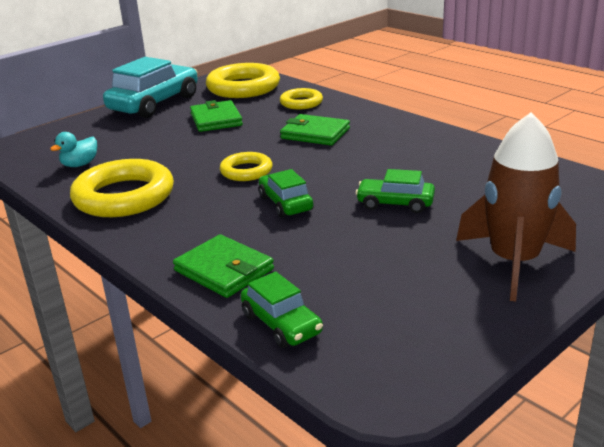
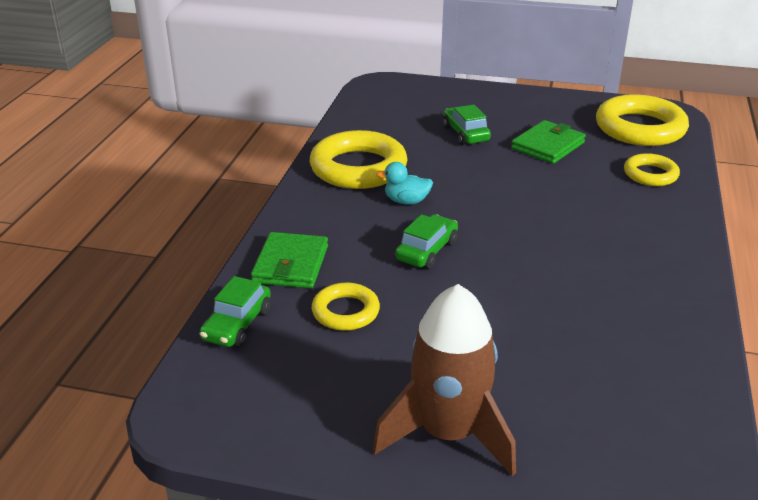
camera: 55 degrees right, 5 degrees up
turquoise duck [50,132,97,167] -> turquoise duck moved to [376,162,433,204]
turquoise car [103,57,198,118] -> none
yellow ring [220,152,273,181] -> yellow ring moved to [312,283,380,331]
green wallet [280,114,350,146] -> none
green car [355,169,435,213] -> green car moved to [443,105,491,145]

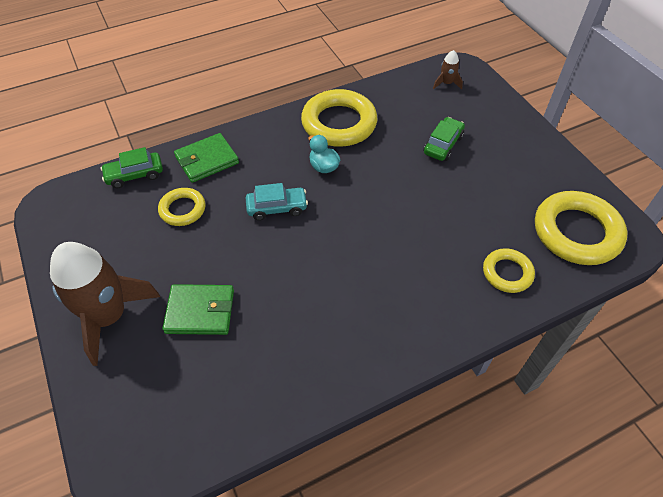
camera: 50 degrees right, 20 degrees up
green car [395,214,458,269] -> turquoise car [246,183,308,221]
green wallet [511,120,586,164] -> green wallet moved to [162,284,234,335]
none -> brown rocket [433,50,463,89]

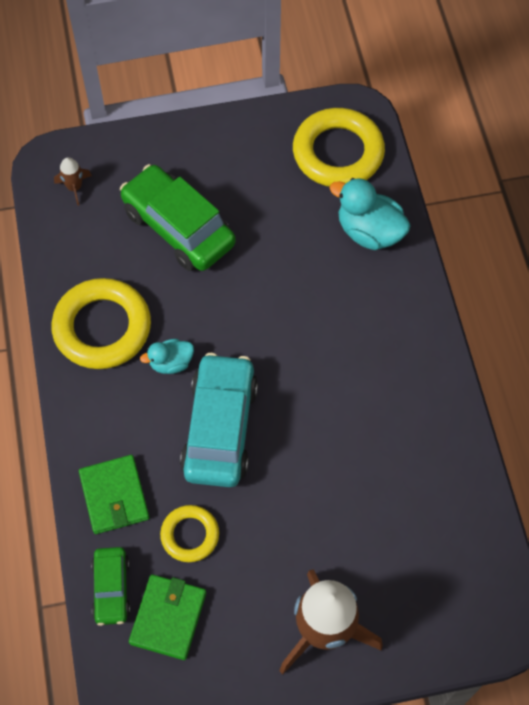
camera: 75 degrees left, 10 degrees up
green wallet [162,284,234,335] -> green wallet moved to [129,574,206,660]
turquoise car [246,183,308,221] -> turquoise car [180,353,258,487], size x1.86
green car [423,117,465,161] -> green car [120,164,236,271], size x1.86
yellow ring [483,248,535,293] -> turquoise duck [330,178,411,250]

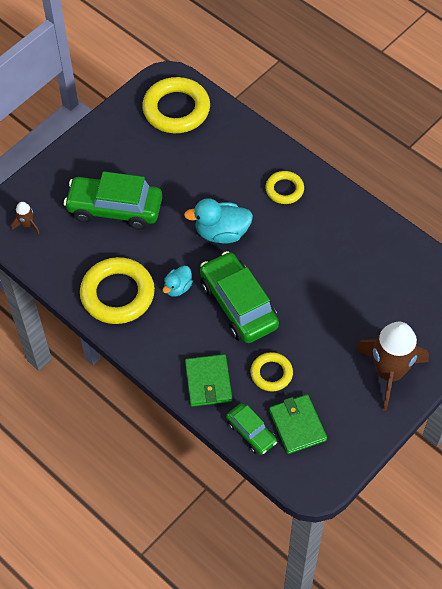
camera: 35 degrees left, 5 degrees down
green wallet [79,455,149,534] -> green wallet turned 45 degrees clockwise [185,354,232,407]
turquoise car [180,353,258,487] -> green car [200,251,279,343]
turquoise duck [330,178,411,250] -> turquoise duck moved to [184,198,253,244]
none -> yellow ring [265,171,304,204]

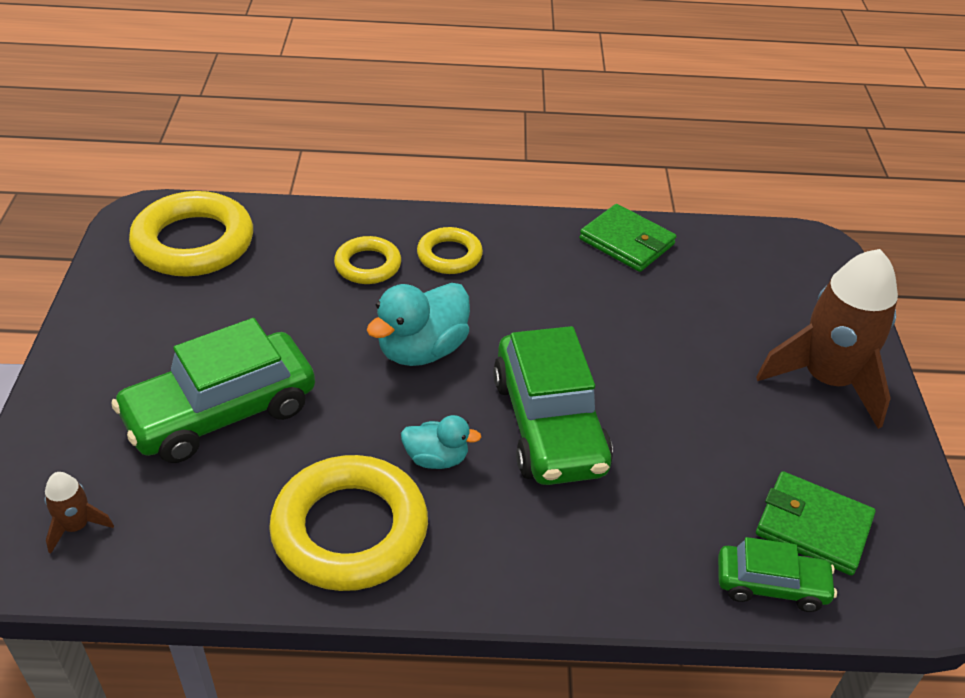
camera: 45 degrees left, 15 degrees down
turquoise duck [163,266,193,297] -> turquoise duck turned 75 degrees counterclockwise [401,415,481,469]
green wallet [185,354,232,407] -> green wallet moved to [579,204,677,272]
green car [200,251,279,343] -> green car turned 120 degrees counterclockwise [493,326,613,485]
yellow ring [250,352,293,392] -> yellow ring moved to [334,236,401,284]

